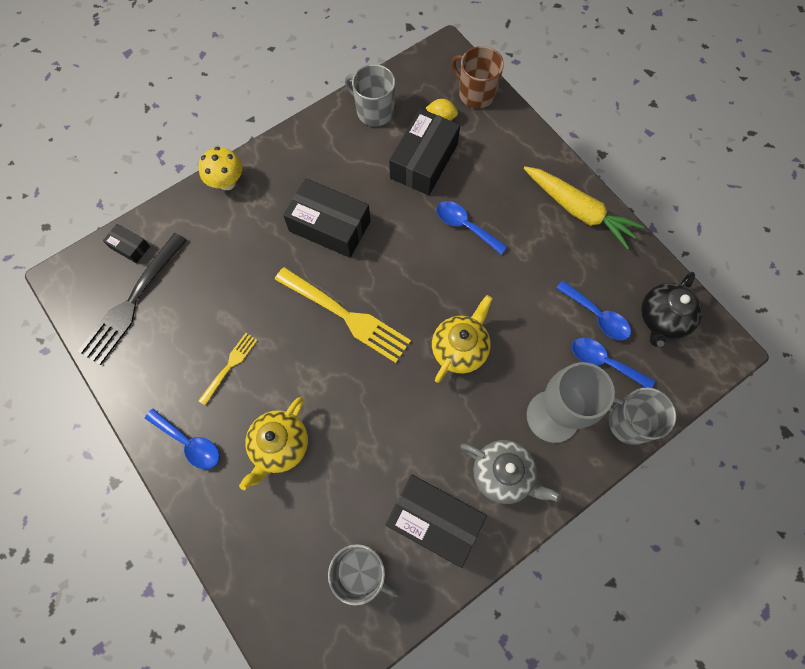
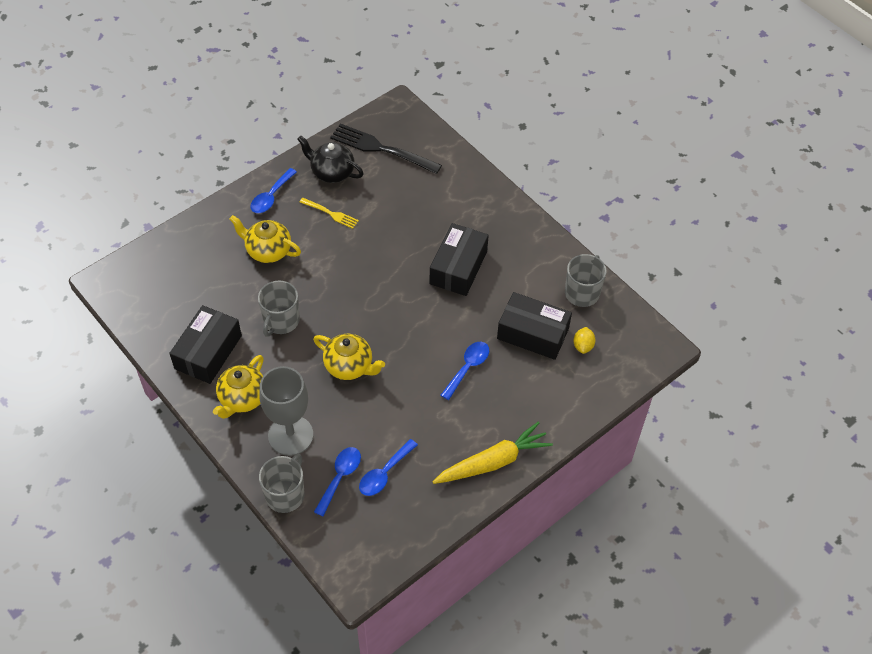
camera: 85 degrees right, 15 degrees down
black box [103,224,150,263] -> none
yellow mushroom [198,147,242,190] -> none
yellow fork [275,267,411,363] -> none
grey mug [328,544,400,606] -> grey mug moved to [258,281,300,337]
brown mug [451,46,504,108] -> none
grey teapot [461,440,561,504] -> yellow teapot [213,355,264,419]
yellow carrot [524,166,644,249] -> yellow carrot turned 150 degrees counterclockwise [433,422,553,484]
black teapot [641,272,703,347] -> black teapot moved to [297,136,364,183]

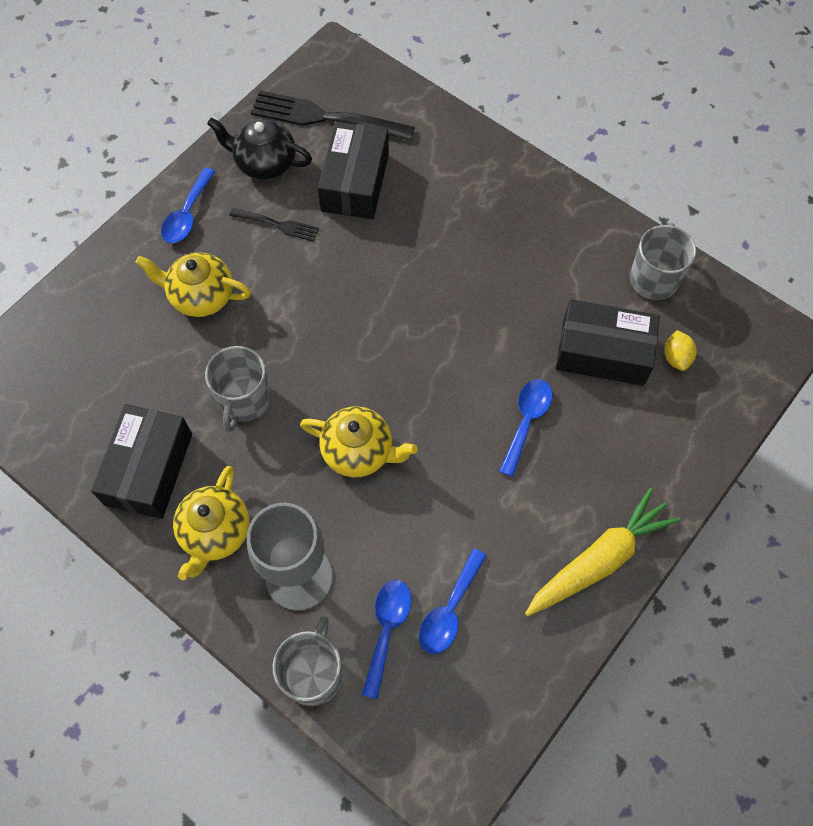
camera: 10 degrees left, 10 degrees up
yellow fork [300,198,359,229] -> black fork [229,208,319,242]
black box [429,223,489,296] -> black box moved to [318,122,389,219]

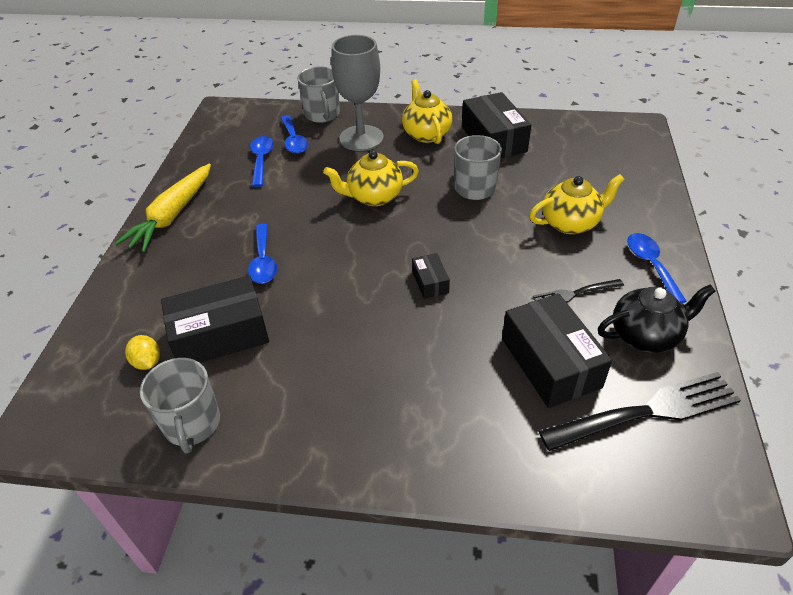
camera: 150 degrees right, 20 degrees down
none -> black box [412,253,450,299]

